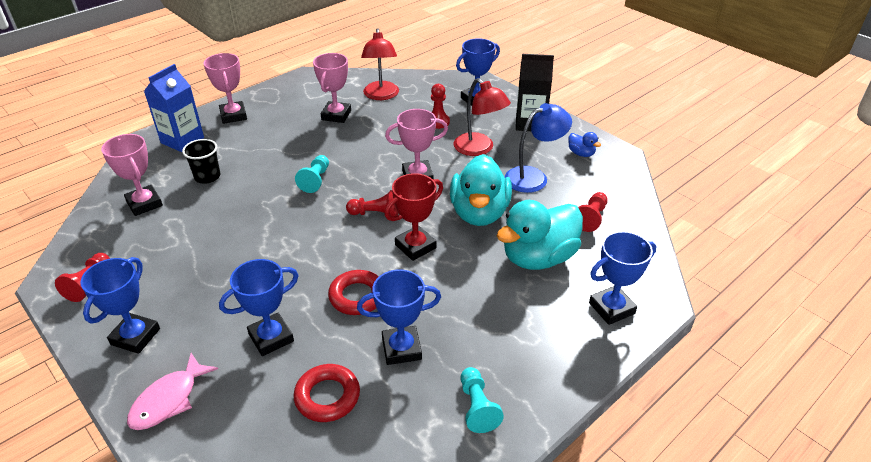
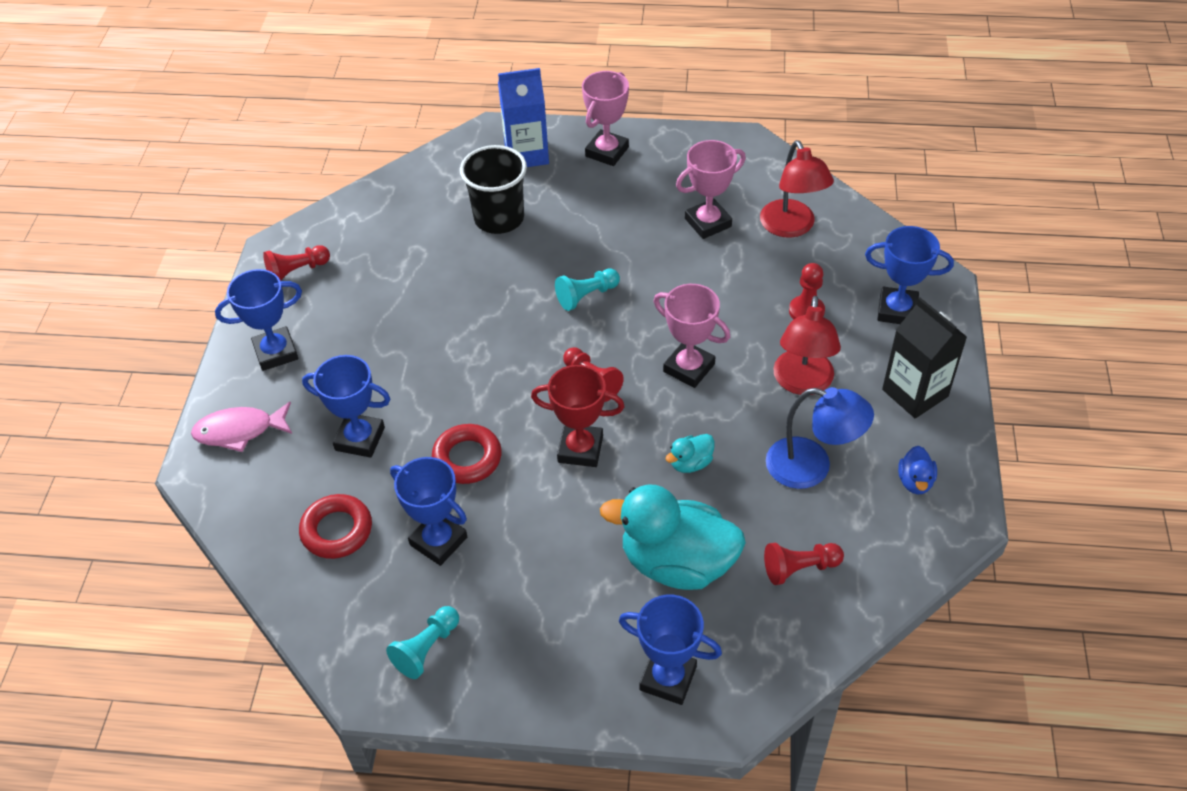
camera: 50 degrees right, 10 degrees up
pink trophy [101,134,163,216] -> none
black cup [182,139,220,184] -> black cup [460,145,527,234], size x1.53
red lamp [361,28,399,100] -> red lamp turned 60 degrees counterclockwise [760,140,834,238]
turquoise duck [450,154,512,226] -> turquoise duck [665,434,715,473], size x0.43

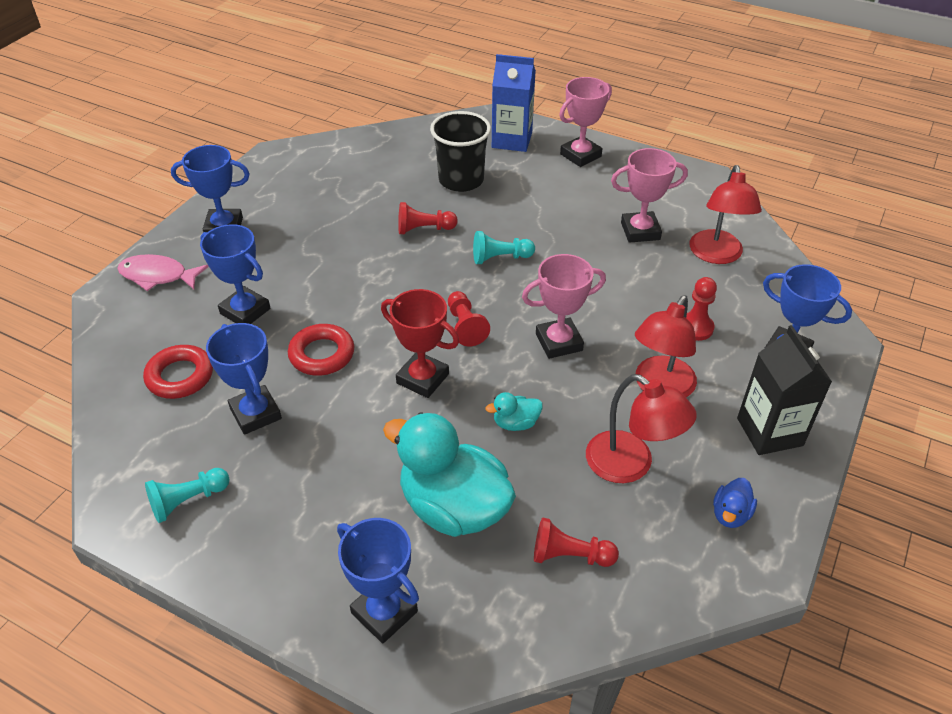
camera: 20 degrees right, 5 degrees down
red pawn [263,245,330,281] -> red pawn moved to [398,202,458,234]
pink trophy [654,284,730,388] -> pink trophy turned 75 degrees counterclockwise [522,254,606,359]
blue lamp [766,387,874,489] -> red lamp [586,374,697,483]

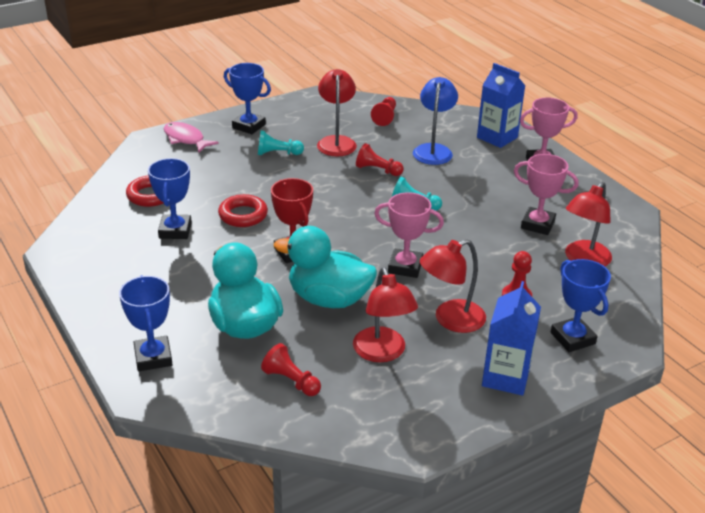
camera: 30 degrees right, 10 degrees down
turquoise pawn [145,468,230,523] -> turquoise pawn moved to [258,130,304,155]
blue trophy [200,224,270,324] -> none
black cup [430,111,491,192] -> blue lamp [413,77,458,165]
red pawn [448,291,490,347] -> red pawn moved to [371,97,396,126]
turquoise duck [485,392,543,431] -> turquoise duck [274,226,377,308], size x2.32
blue duck [713,478,757,528] -> none
black carton [737,325,832,455] -> blue carton [482,281,541,396]
none -> red lamp [317,69,357,156]

